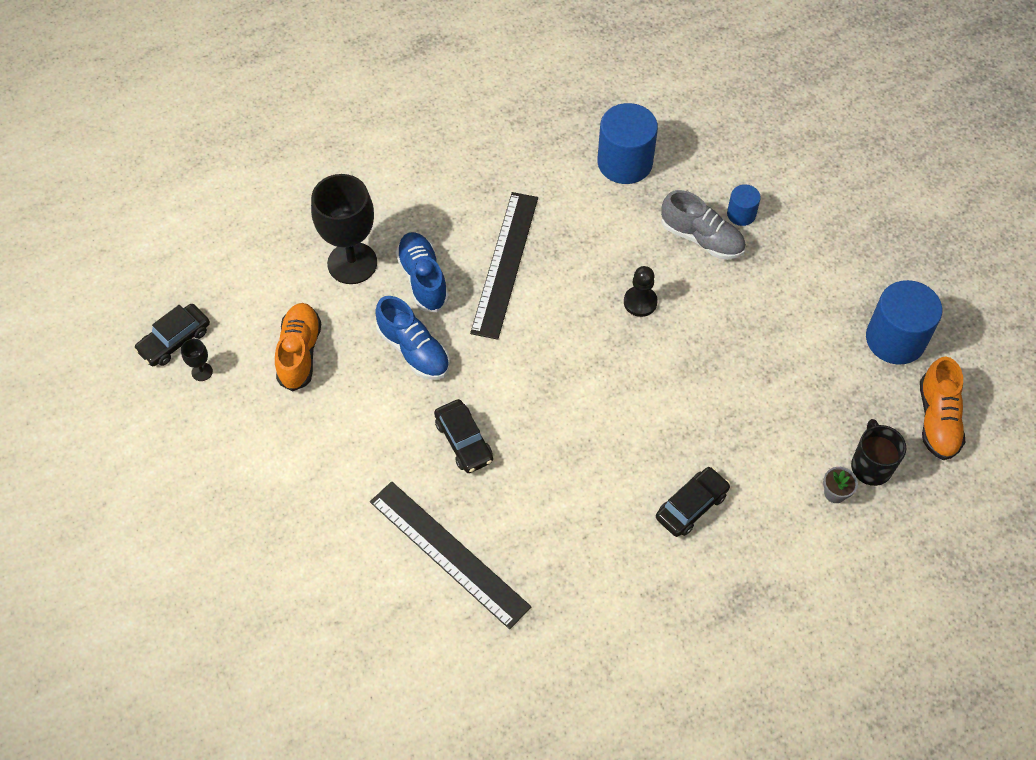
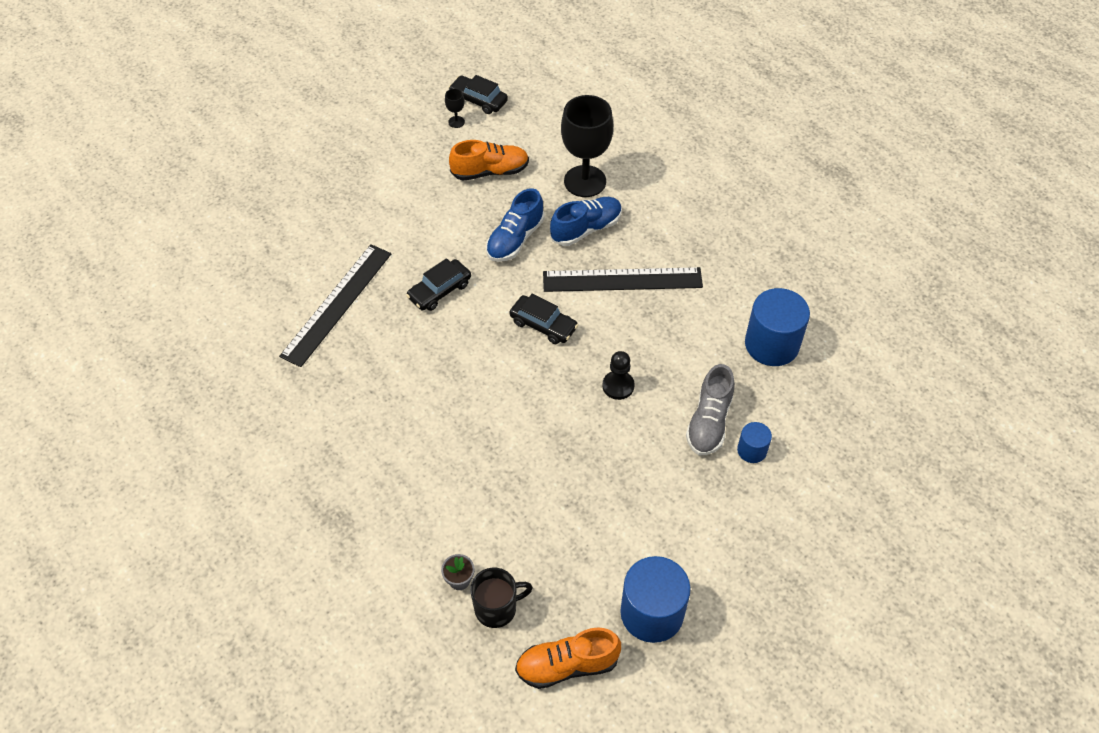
camera: 75 degrees right, 5 degrees down
black car [656,467,730,537] -> black car moved to [510,294,578,344]

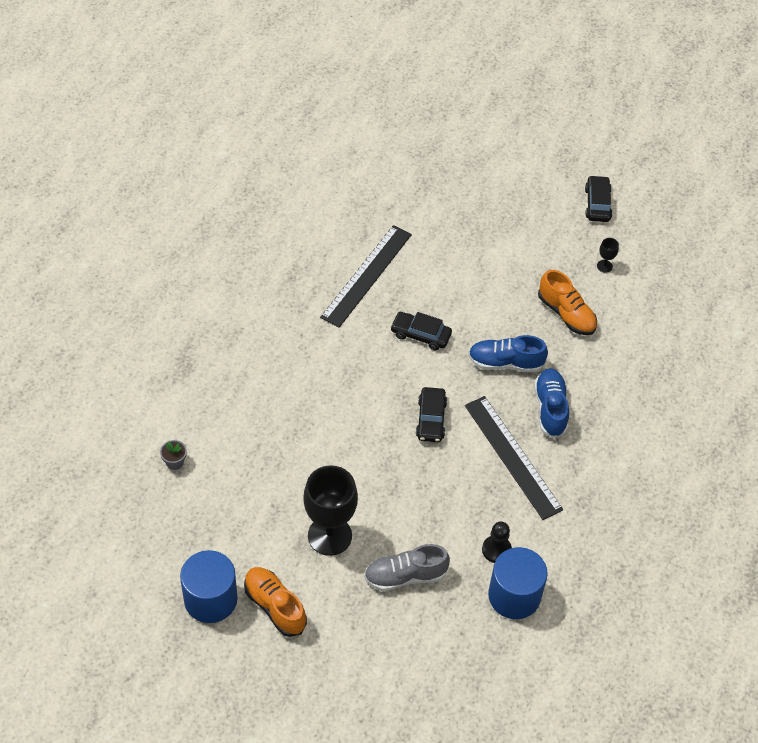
camera: 60 degrees right, 0 degrees up
black ruler [279,244,391,367] -> black ruler turned 60 degrees counterclockwise [320,225,412,328]
black car [449,75,508,114] -> black car moved to [585,175,612,222]
black mug [470,568,533,628] -> none
orange shoe [515,628,621,689] -> orange shoe moved to [244,567,307,637]
blue shoe [550,197,622,246] -> blue shoe turned 120 degrees counterclockwise [534,368,569,438]
black goblet [561,95,613,197] -> black goblet moved to [303,465,358,556]
black pawn [602,351,635,400] -> black pawn moved to [482,521,512,563]
blue cylinder [737,422,772,463] -> none

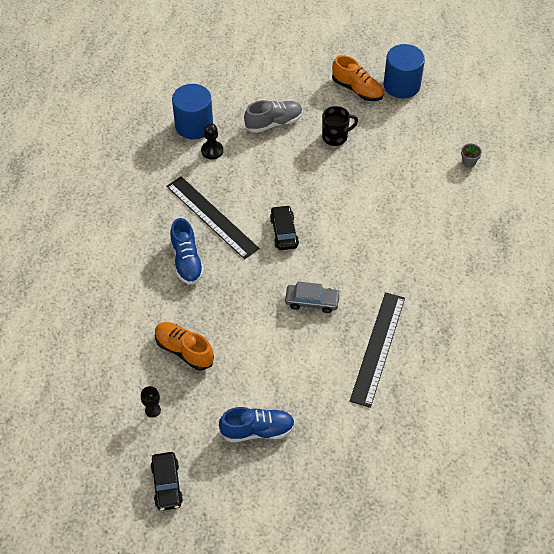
camera: 170 degrees right, 0 degrees up
black goblet [303,465,358,556] -> black mug [322,106,358,146]
black car [390,312,452,350] -> grey car [285,281,341,313]
blue shoe [468,335,548,373] -> blue shoe moved to [219,407,295,442]

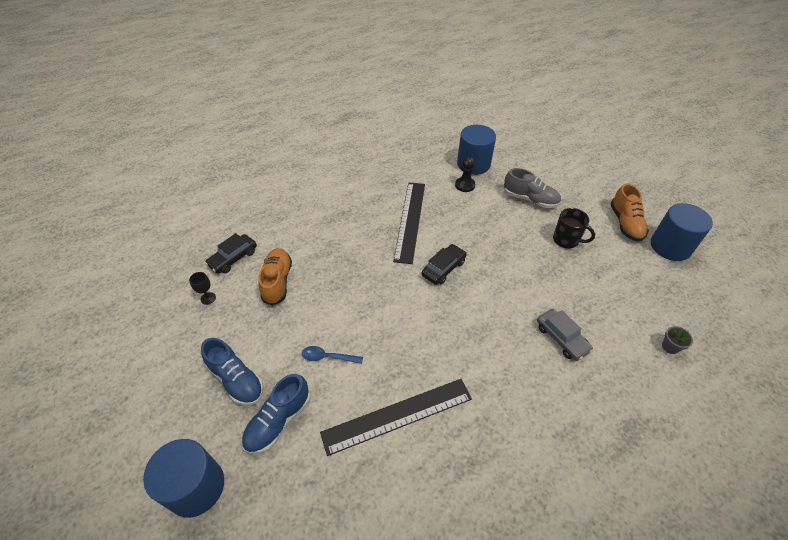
camera: 50 degrees right, 5 degrees down
black car [150,452,183,511] -> black car moved to [205,233,257,274]
blue shoe [170,218,204,285] -> blue shoe moved to [242,374,310,454]
grey car [285,281,341,313] -> grey car moved to [537,309,593,361]
none -> blue cylinder [143,439,224,518]
none -> blue spoon [302,346,363,364]

